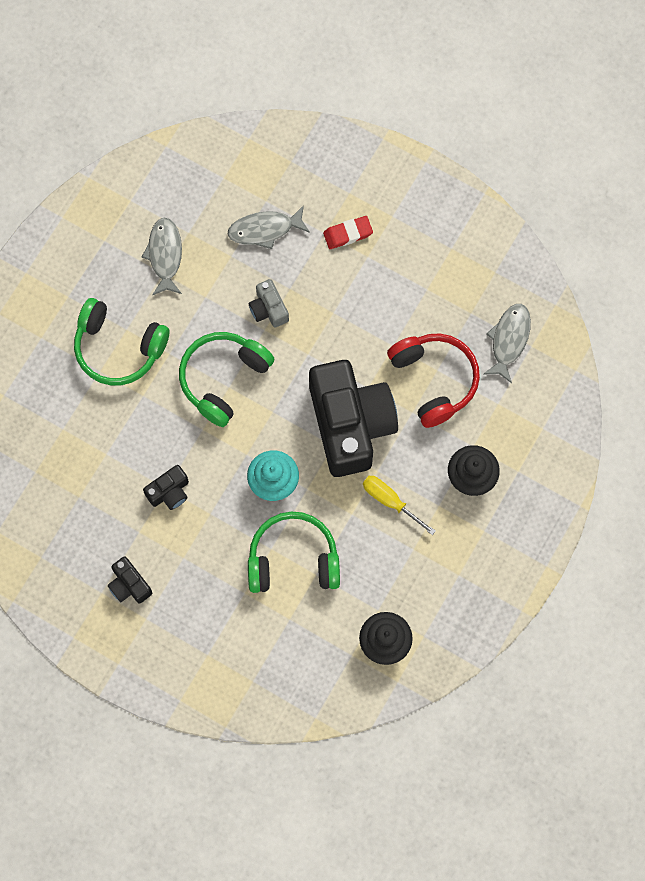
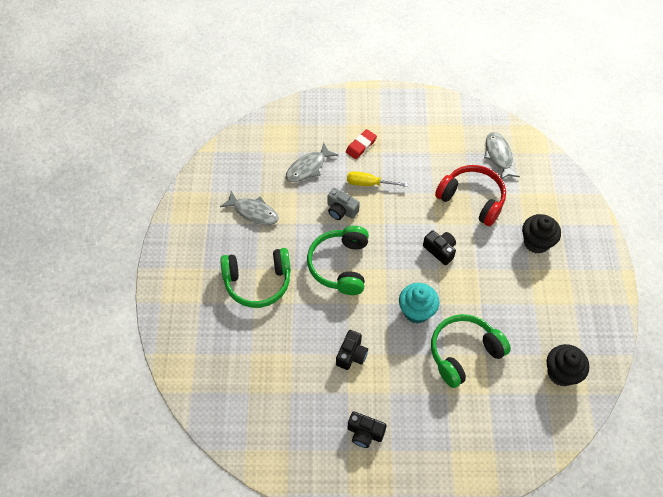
camera: 30 degrees left, 15 degrees down
grey fish [142,218,182,295] -> grey fish turned 150 degrees clockwise [220,191,279,225]
black camera [309,360,398,477] -> black camera [423,230,456,265], size x0.42
yellow screwdriver [363,476,436,535] -> yellow screwdriver moved to [347,171,408,187]

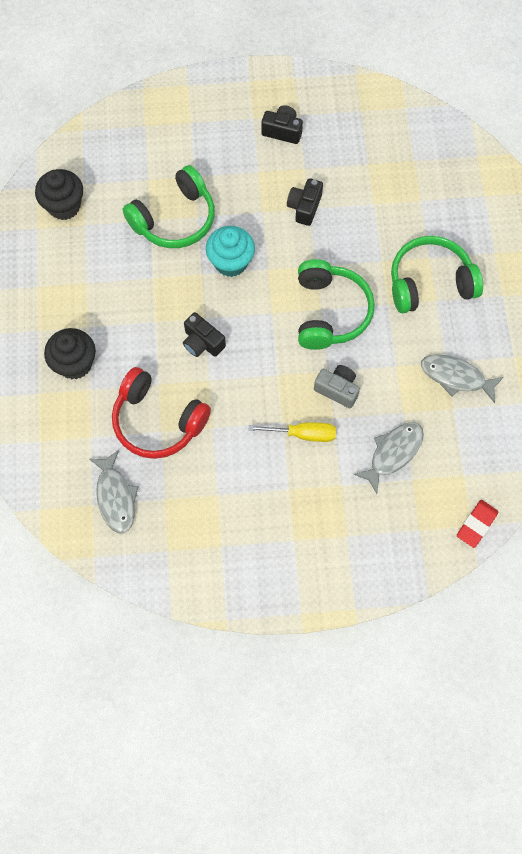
camera: 175 degrees right, 10 degrees up
red eraser [346,129,377,159] -> red eraser moved to [457,500,498,548]

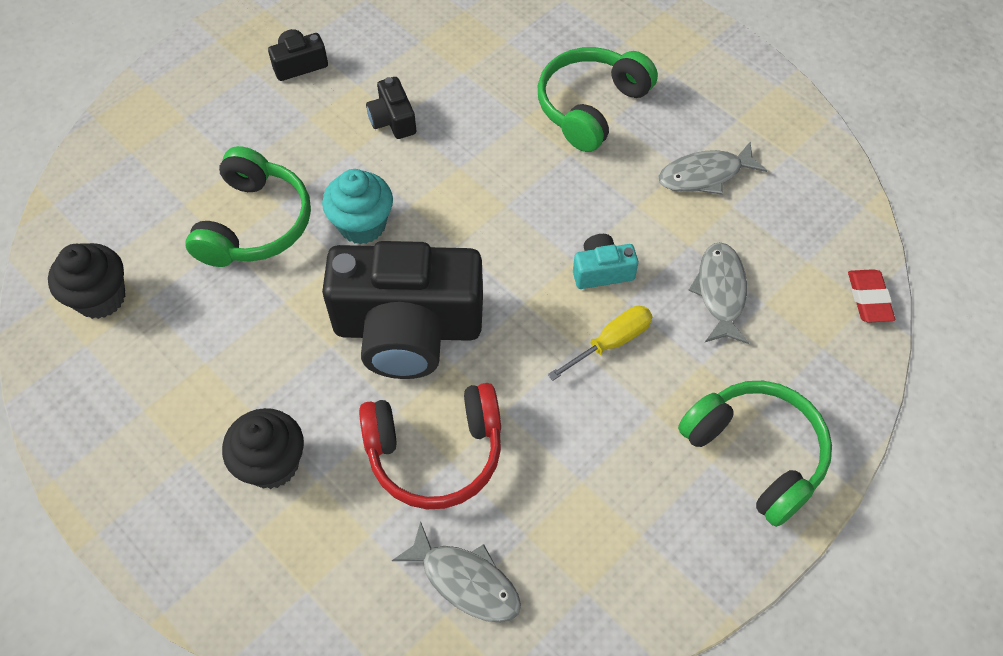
camera: 40 degrees left, 10 degrees down
black camera [183,312,226,357] -> black camera [322,241,483,379], size x2.38
green headphones [298,259,375,350] -> green headphones moved to [678,381,832,527]
grey camera [314,365,360,408] -> turquoise camera [573,234,638,289]

